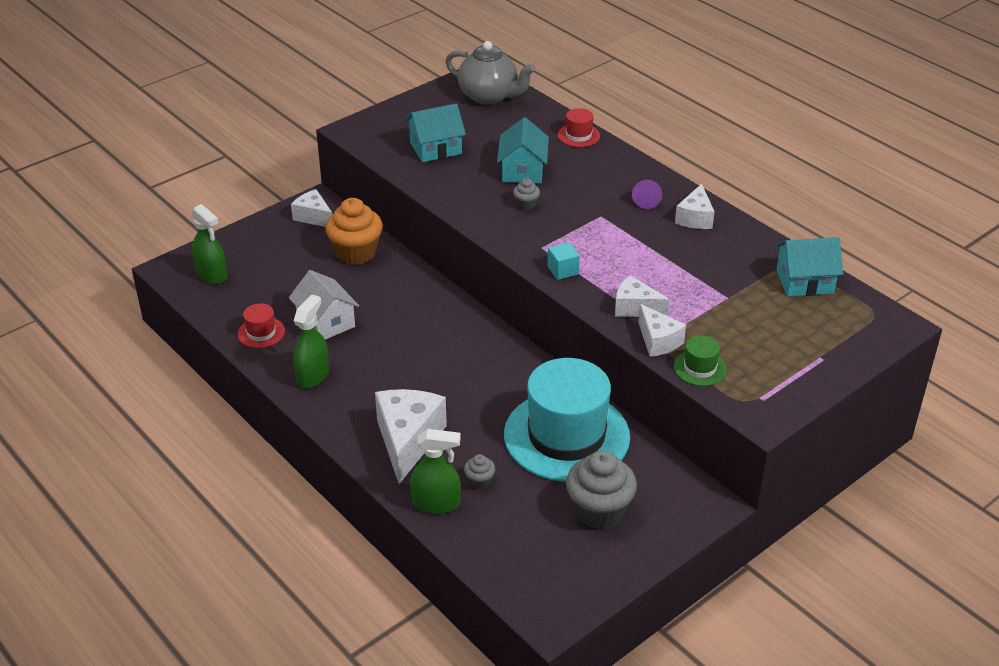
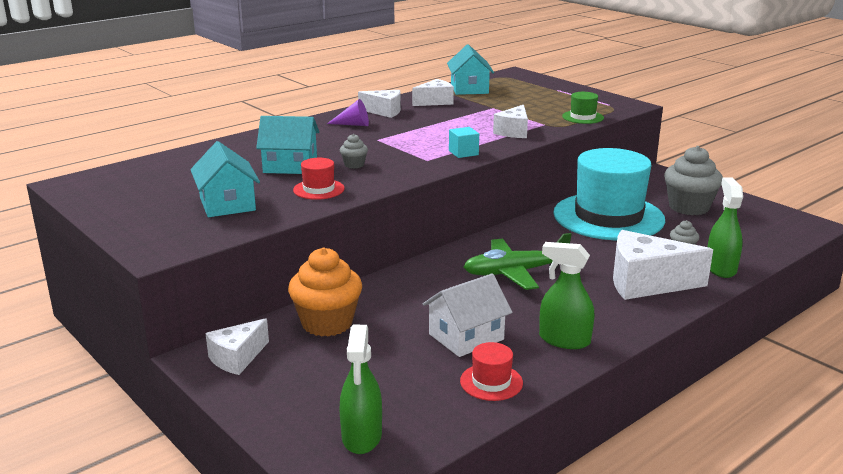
camera: 90 degrees left, 15 degrees down
green spray bottle [191,204,228,284] -> green spray bottle turned 135 degrees clockwise [340,325,382,454]
grey teapot [445,41,535,105] -> none
red hat [558,108,600,147] -> red hat moved to [293,158,344,200]
white cheese [638,304,686,357] -> white cheese moved to [412,79,454,106]
none -> green plane [464,233,572,290]

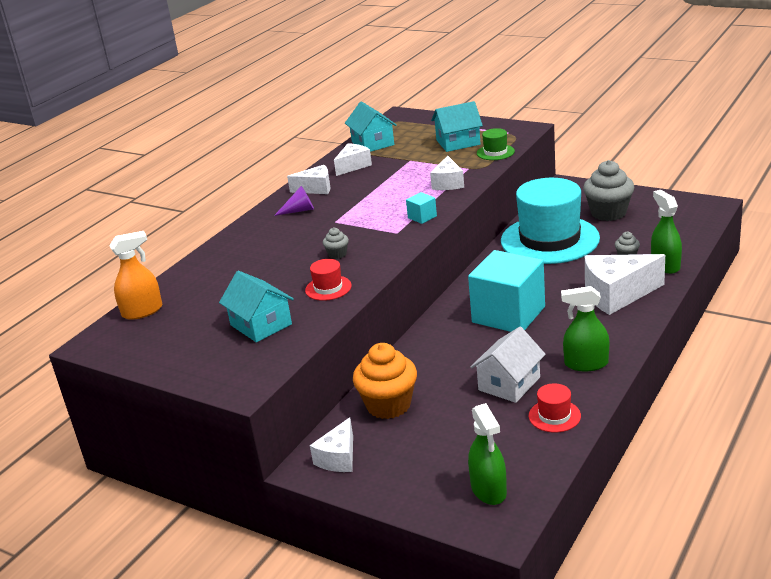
camera: 15 degrees left, 5 degrees up
turquoise house [256,116,319,174] -> turquoise house moved to [431,101,483,152]
green plane [464,233,572,290] -> turquoise cube [468,250,545,332]
none -> orange spray bottle [109,231,162,320]

